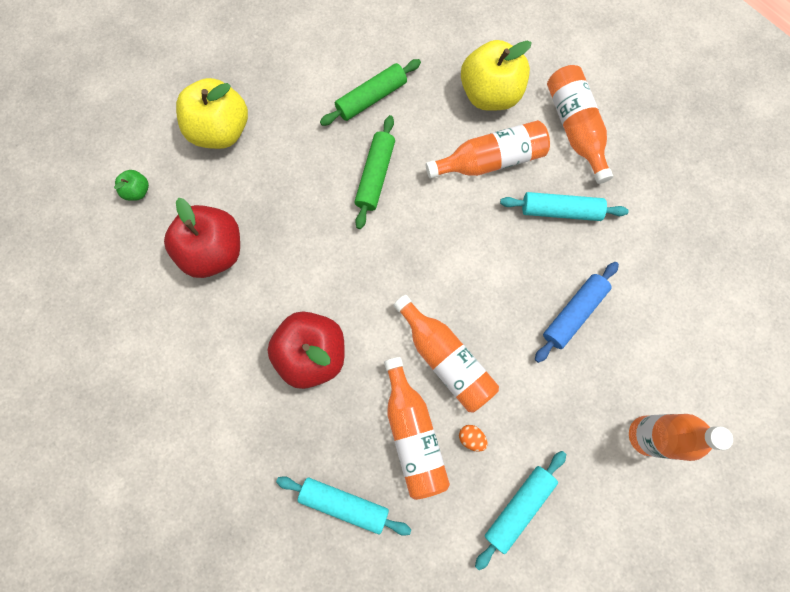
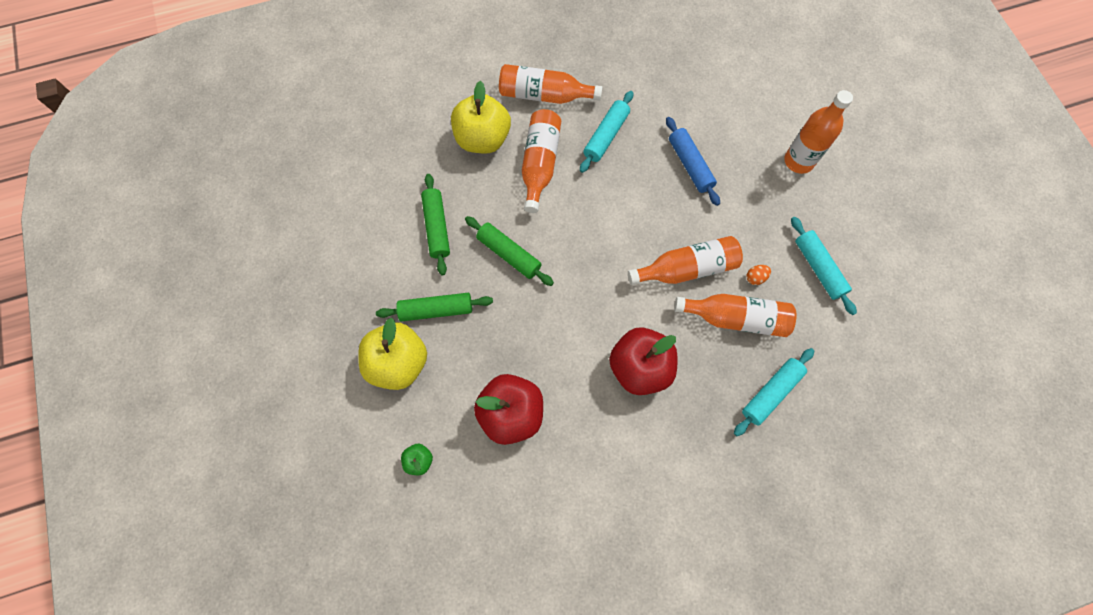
camera: 65 degrees left, 5 degrees down
none -> green rolling pin [376,293,493,322]

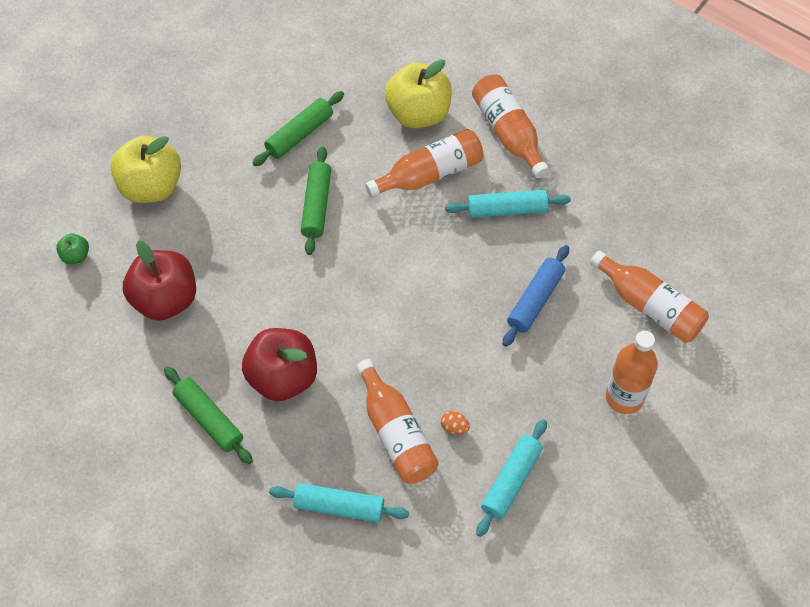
camera: 55 degrees right, 10 degrees down
green rolling pin [376,293,493,322] -> green rolling pin moved to [164,367,253,464]
orange bottle [628,236,743,285] -> orange bottle moved to [590,250,709,343]

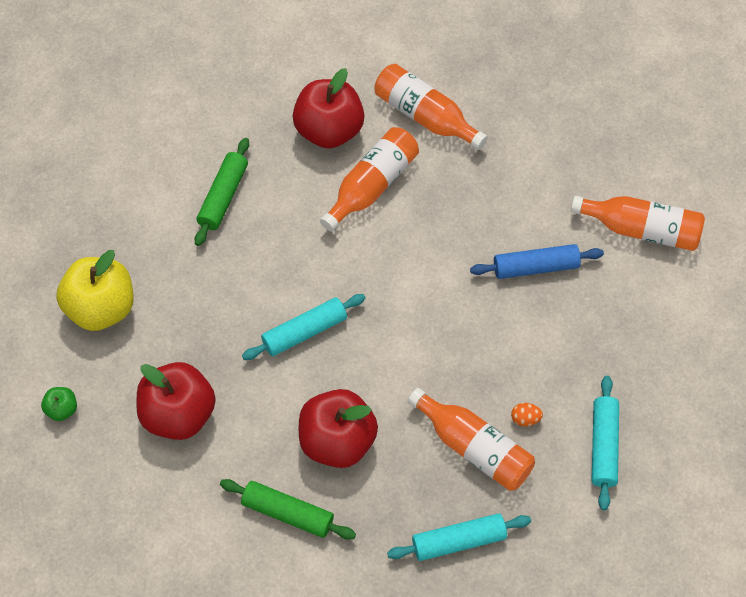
camera: 25 degrees left, 0 degrees up
green rolling pin [301,146,331,255] -> none
yellow apple [385,59,452,128] -> red apple [293,68,364,149]
turquoise rolling pin [445,190,571,218] -> turquoise rolling pin moved to [242,294,366,360]
blue rolling pin [503,245,569,347] -> blue rolling pin turned 75 degrees clockwise [470,244,604,279]
orange bottle [606,331,658,414] -> none

